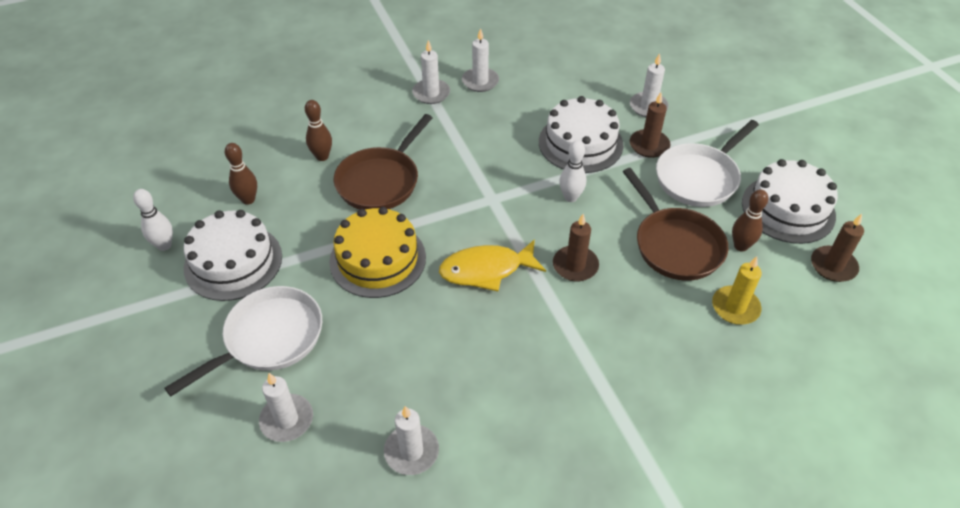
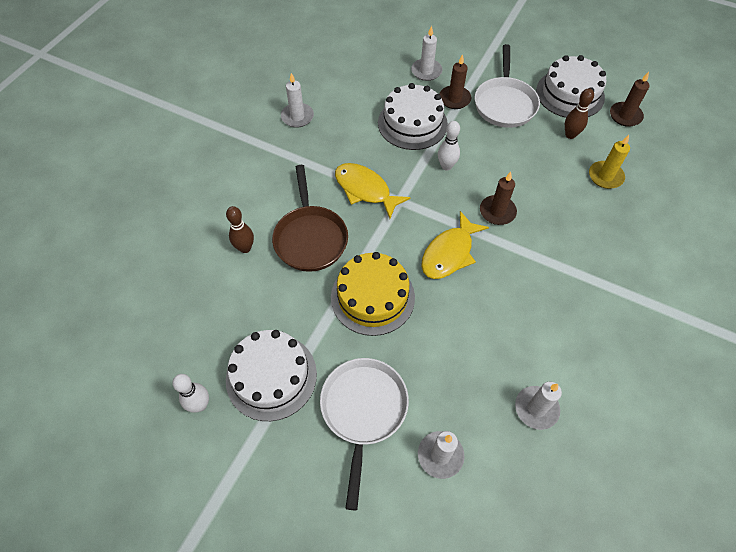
camera: 40 degrees left, 10 degrees up
brown bowling pin [225,143,257,205] -> none
white candle [412,40,450,104] -> none
brown pan [623,168,728,281] -> none
none -> yellow fish [335,163,410,218]

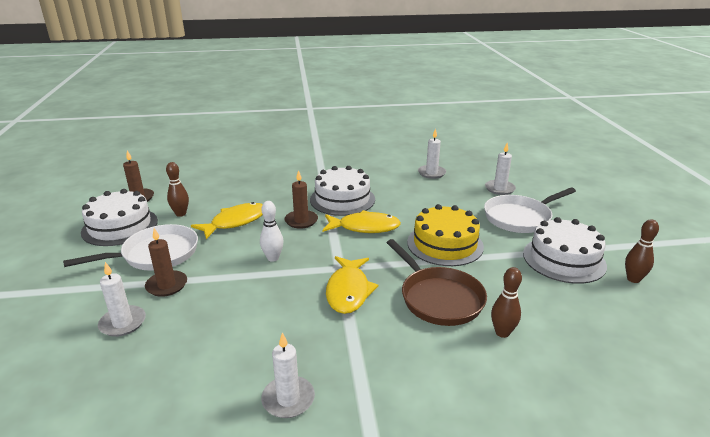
camera: 125 degrees left, 30 degrees down
white bowling pin [172,374,209,413] -> brown bowling pin [625,219,659,283]
brown pan [272,165,348,272] -> brown pan turned 105 degrees clockwise [387,239,487,326]
white cake [378,83,448,150] -> white cake moved to [310,166,375,216]
yellow candle [589,135,630,189] -> none
none -> yellow fish [191,202,263,239]

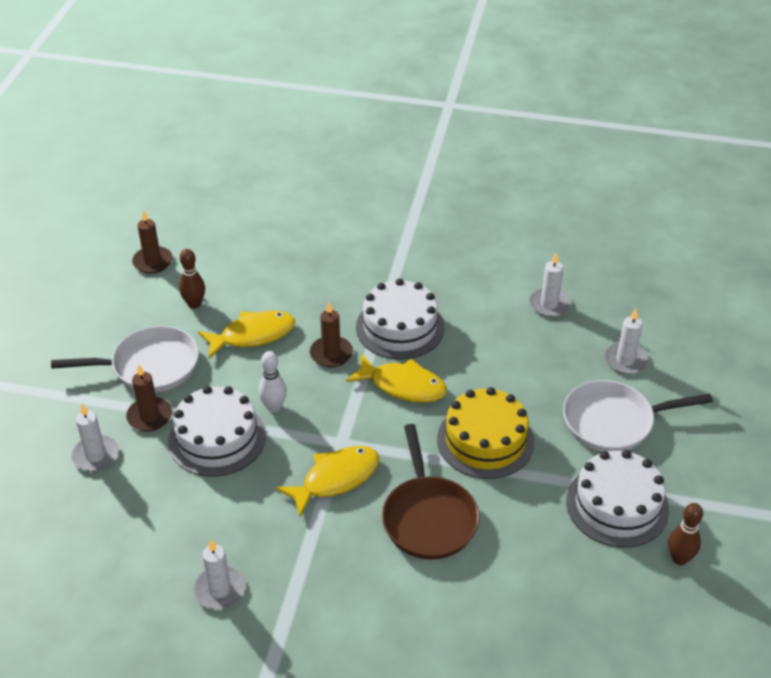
camera: 20 degrees right, 15 degrees up
white cake [81,189,158,246] -> white cake moved to [168,386,266,477]
yellow fish [326,256,378,314] -> yellow fish turned 150 degrees counterclockwise [276,446,379,517]
brown bowling pin [491,267,522,338] -> none

